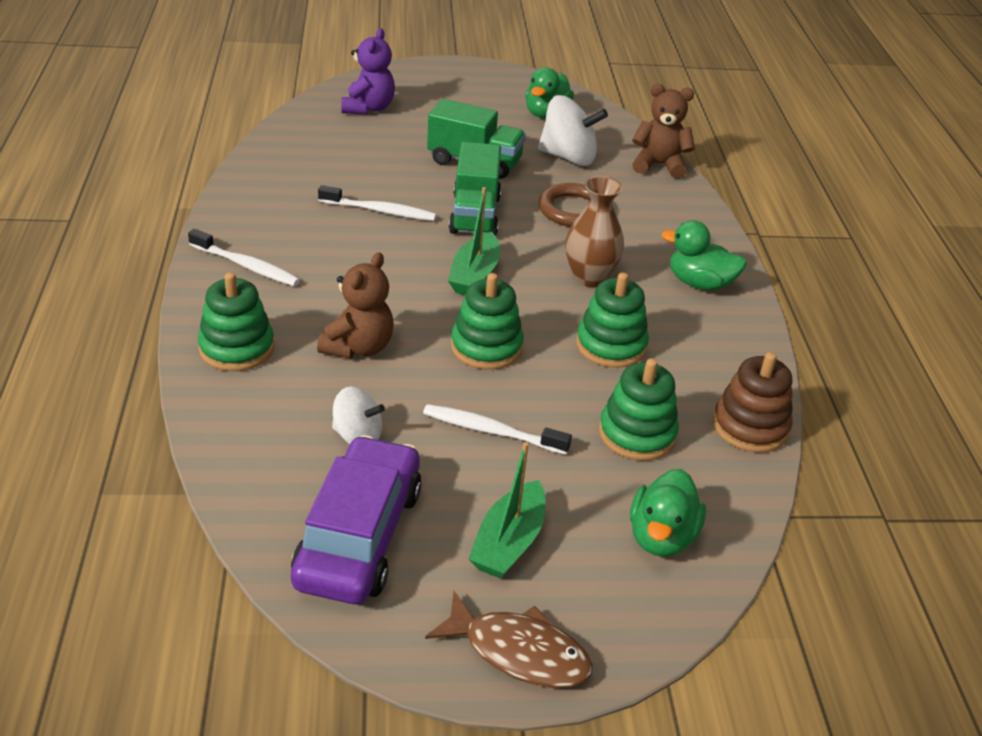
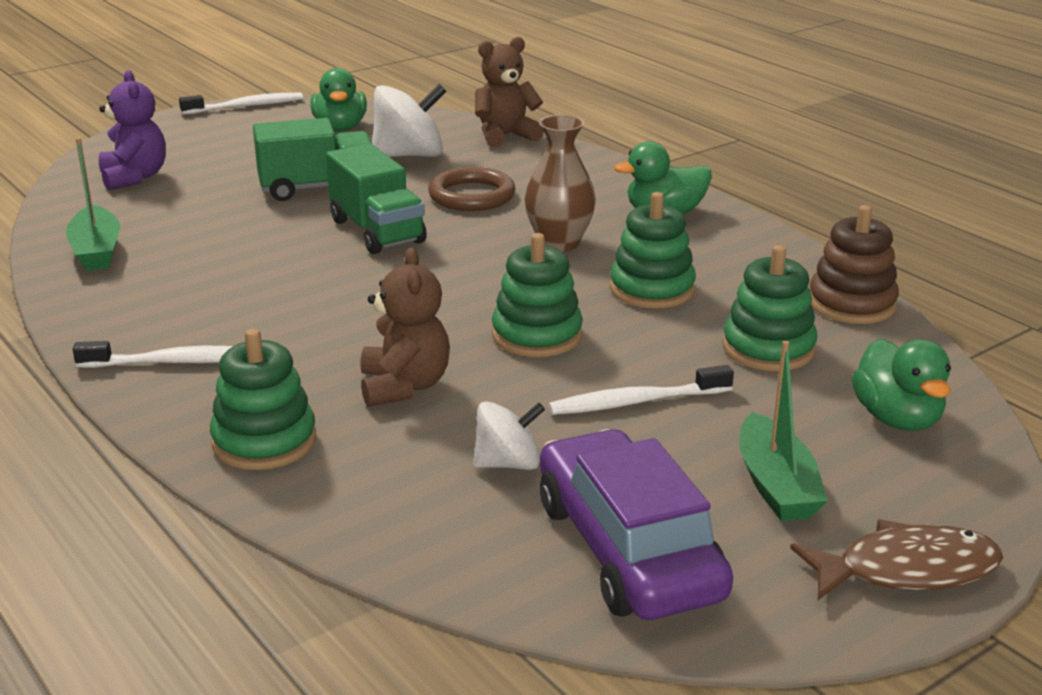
camera: 30 degrees left, 10 degrees down
white toothbrush [318,185,437,221] -> white toothbrush moved to [179,93,303,115]
green boat [448,187,500,295] -> green boat moved to [66,137,120,271]

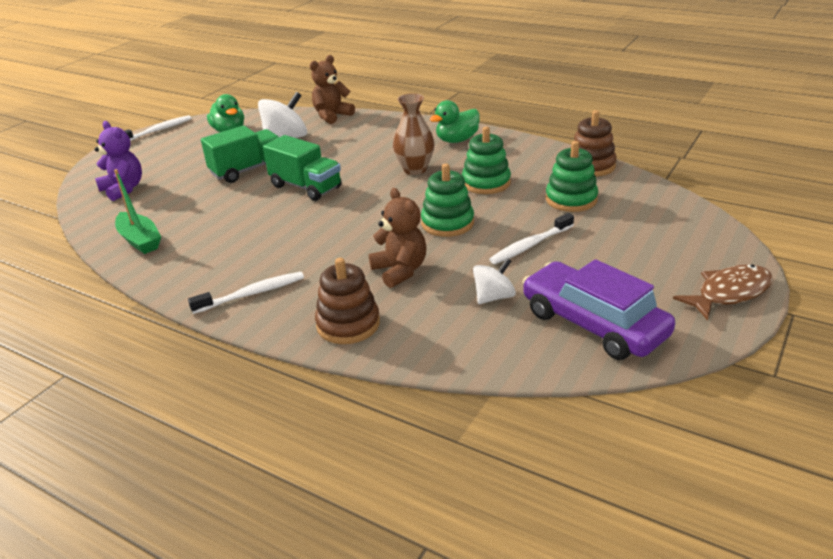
camera: 20 degrees left, 5 degrees up
green stacking toy [210,329,316,470] -> brown stacking toy [315,258,380,344]
brown ring [428,167,515,211] -> none
green boat [739,341,828,521] -> none
green duck [852,338,951,431] -> none

